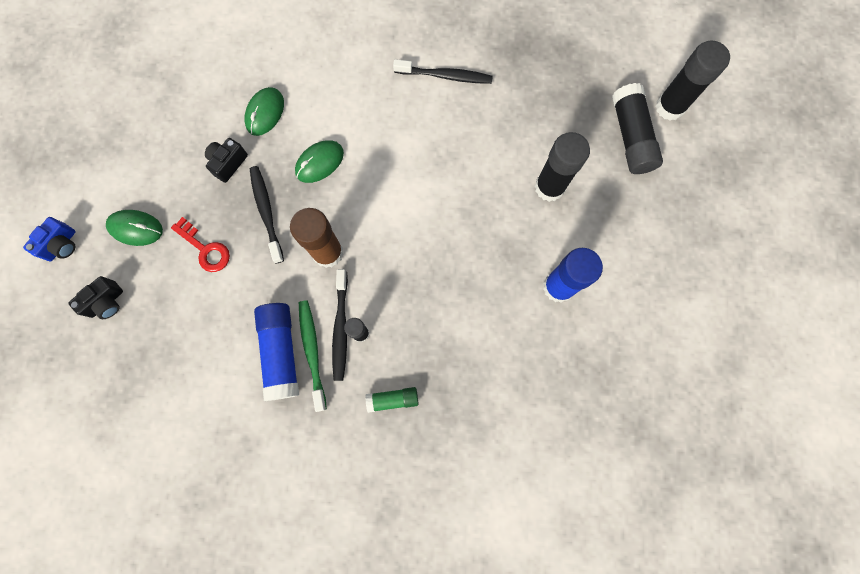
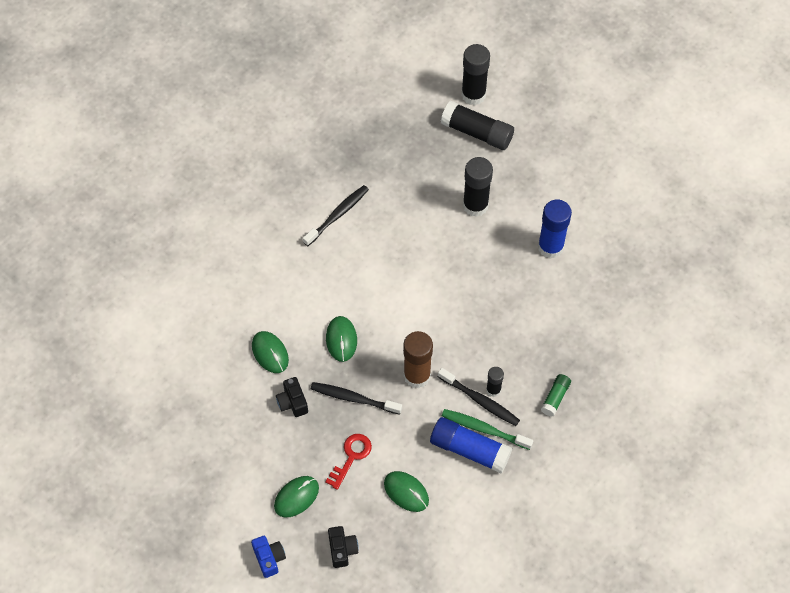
camera: 55 degrees left, 15 degrees down
red key [171,217,230,272] -> red key turned 45 degrees counterclockwise [325,434,372,490]
none -> green mouse [384,471,429,512]

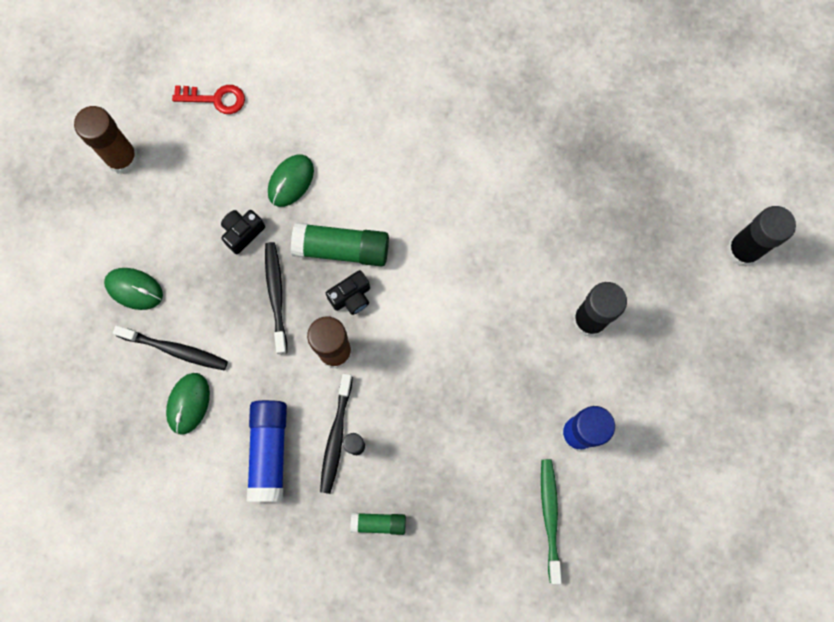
camera: 65 degrees right, 15 degrees up
blue camera [251,536,286,578] -> none
black toothbrush [303,185,369,246] -> black toothbrush moved to [113,325,228,370]
red key [325,434,372,490] -> red key moved to [172,85,245,114]
green mouse [326,316,357,362] -> green glue stick [291,222,389,267]
black camera [328,526,359,568] -> black camera moved to [326,270,370,315]
black glue stick [441,101,514,150] -> none
green toothbrush [442,409,533,450] -> green toothbrush moved to [541,459,562,585]
none -> brown glue stick [74,106,139,174]

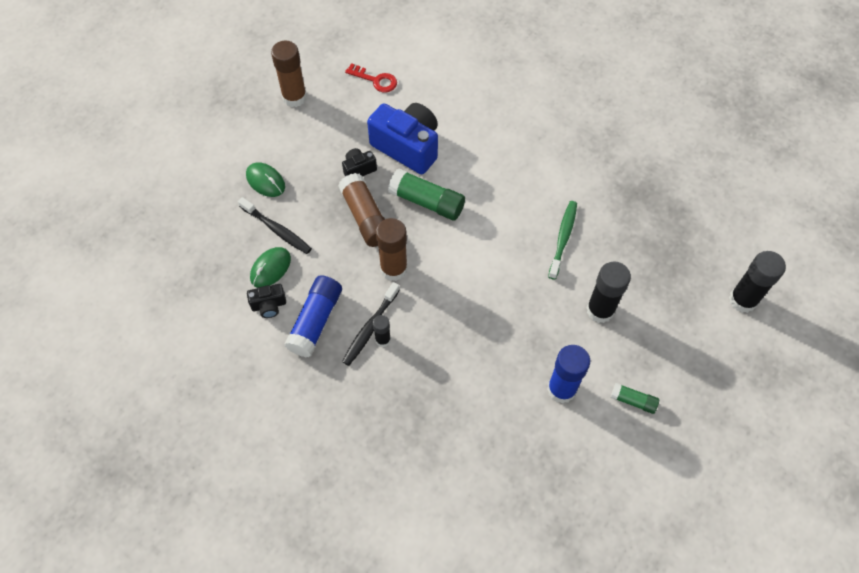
camera: 20 degrees right, 15 degrees down
black toothbrush [265,242,287,354] -> brown glue stick [338,173,385,247]
green mouse [268,155,314,207] -> blue camera [367,103,438,174]
black camera [326,270,370,315] -> black camera moved to [247,284,286,318]
green glue stick [351,513,406,535] -> green glue stick moved to [610,383,659,414]
green toothbrush [541,459,562,585] -> green toothbrush moved to [548,201,577,280]

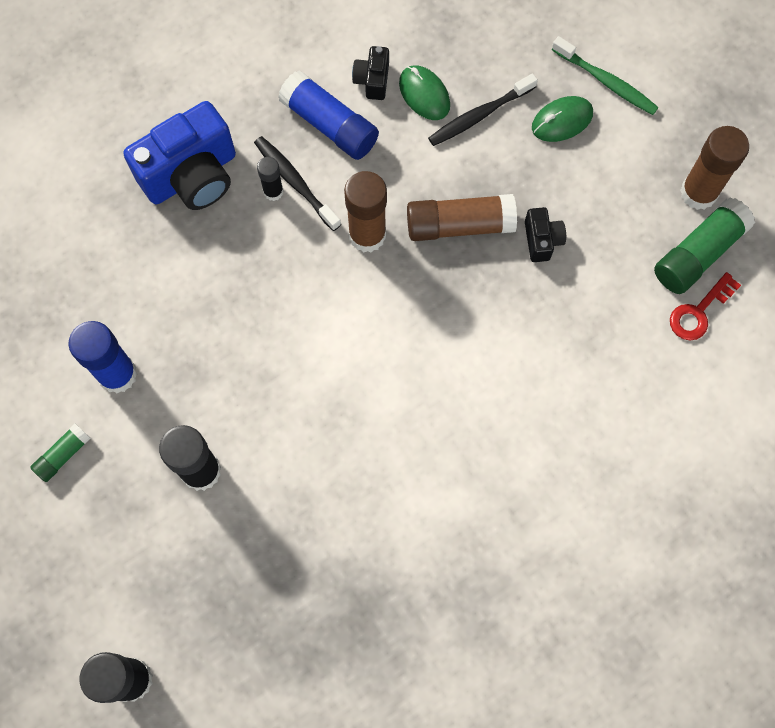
camera: 110 degrees right, 10 degrees up
blue camera [367,103,438,174] -> blue camera moved to [123,101,236,210]
green glue stick [388,169,465,220] -> green glue stick moved to [654,197,755,294]
green toothbrush [548,201,577,280] -> green toothbrush moved to [552,36,659,115]

